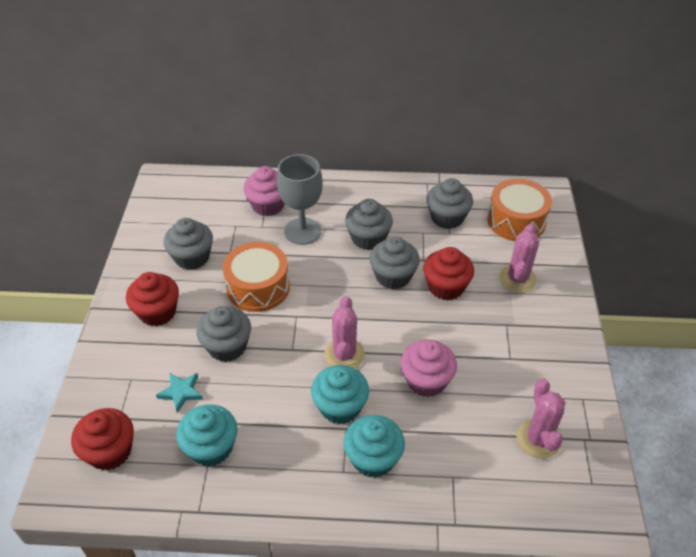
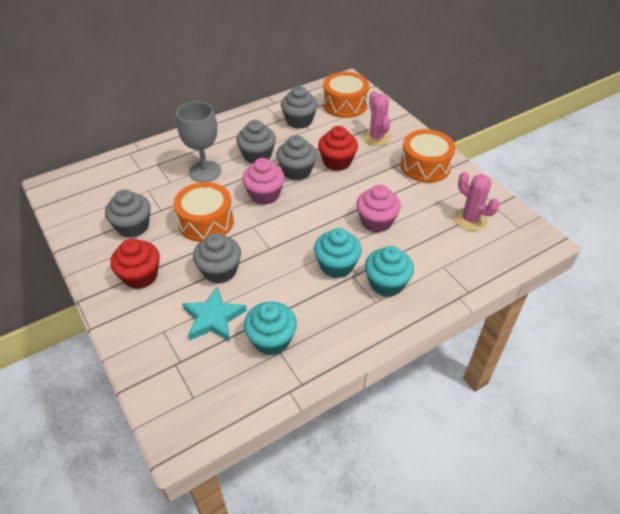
camera: 35 degrees left, 0 degrees up
red cupcake [71,408,134,470] -> none
turquoise star [156,373,203,413] -> turquoise star [182,287,247,342], size x1.57
pink cupcake [243,166,285,216] -> pink cupcake moved to [242,158,285,205]
pink cactus [324,296,365,368] -> none
none -> orange drum [400,129,455,183]

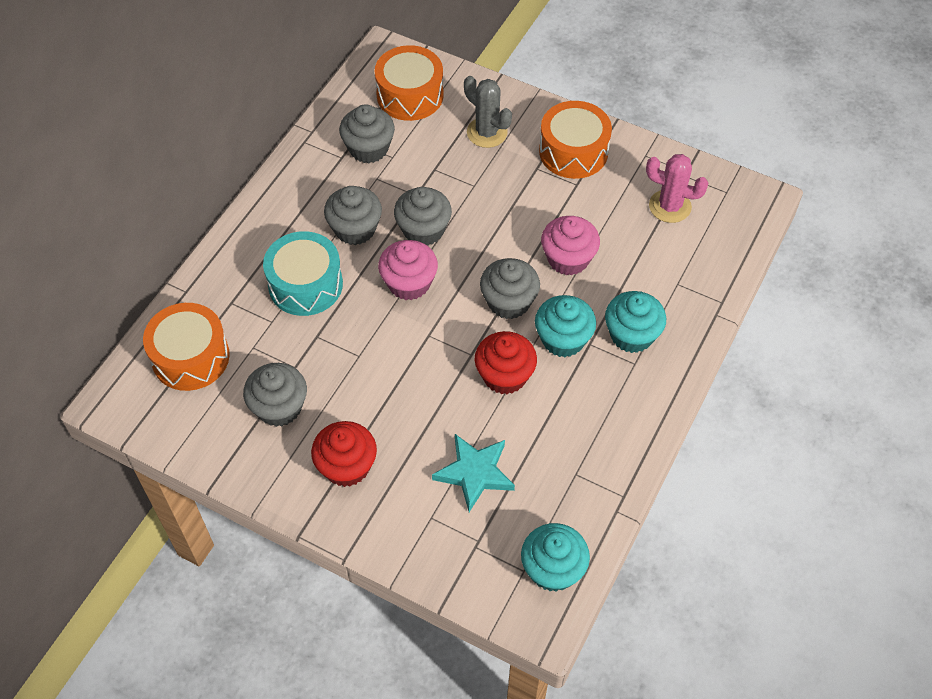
camera: 30 degrees left, 10 degrees up
orange drum [174,182,234,242] -> orange drum moved to [143,303,230,391]
grey goblet [177,101,221,182] -> turquoise drum [263,231,343,316]
grey cupcake [193,233,241,284] -> grey cupcake moved to [480,258,540,319]
turquoise cupcake [244,302,297,355] -> turquoise cupcake moved to [521,523,590,592]
red cupcake [318,126,358,171] -> red cupcake moved to [475,331,537,394]
pink cactus [363,91,391,146] -> grey cactus [464,76,512,148]

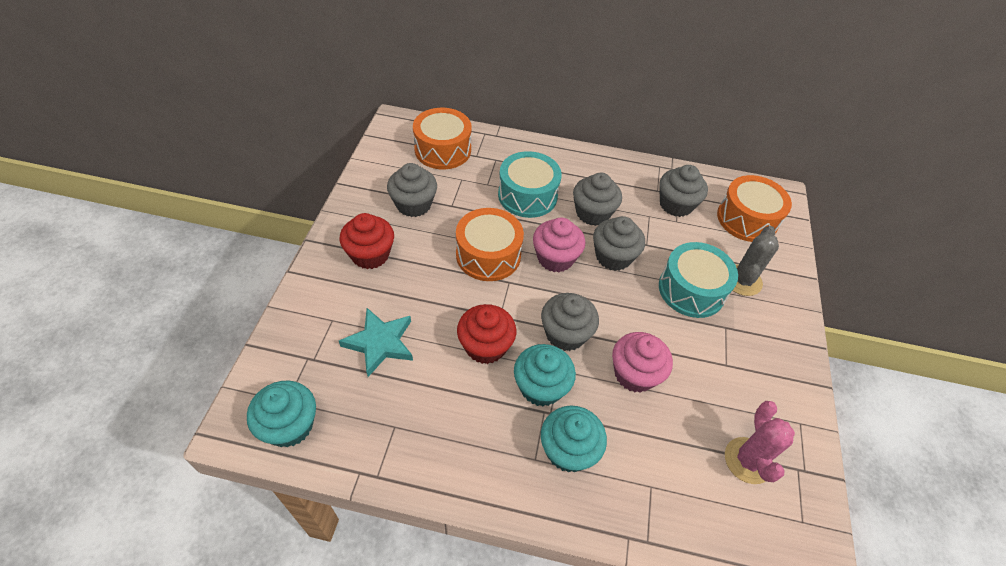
camera: 70 degrees right, 5 degrees down
orange drum [539,101,612,179] -> orange drum moved to [456,208,524,281]
none -> turquoise drum [659,242,738,318]

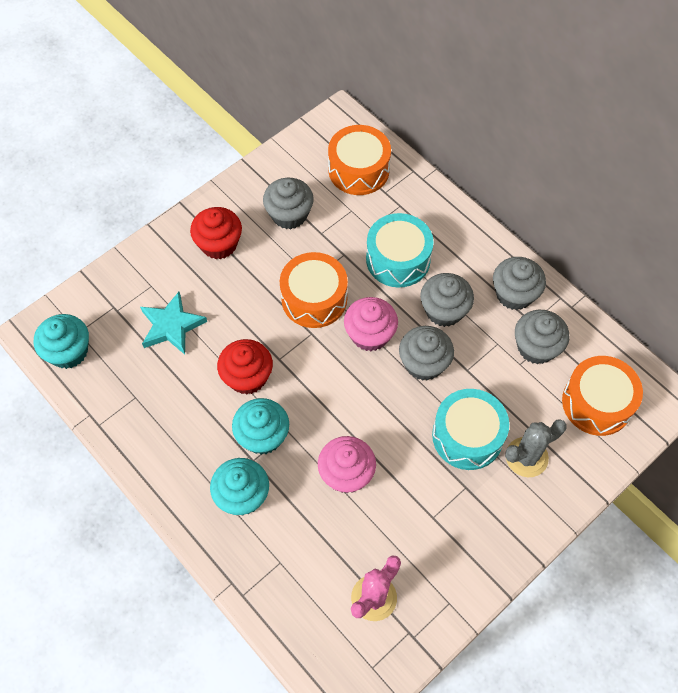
camera: 40 degrees right, 10 degrees up
grey cupcake [541,293,599,351] -> grey cupcake moved to [493,257,546,310]

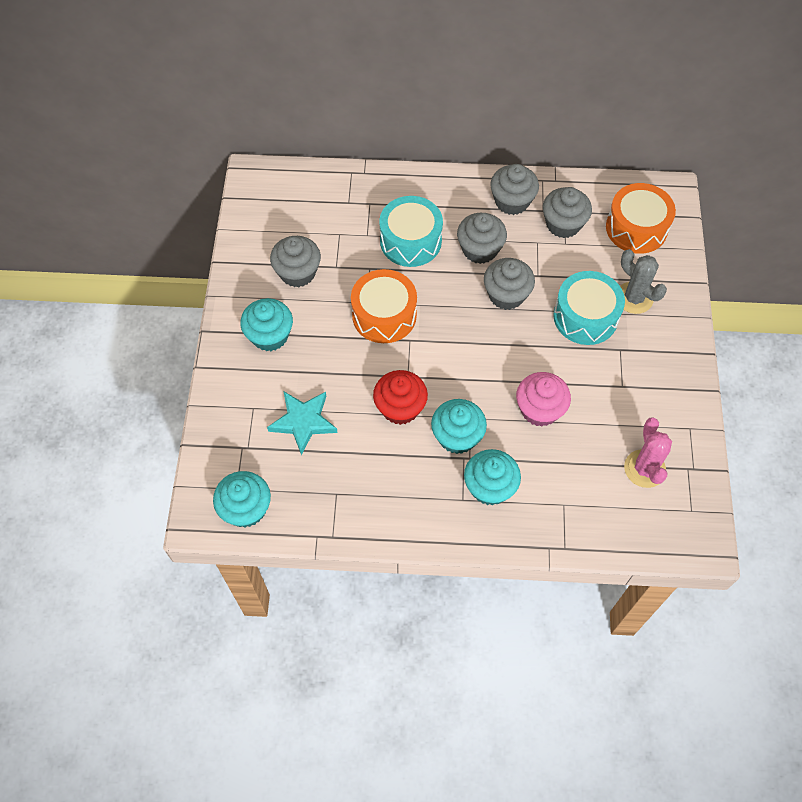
camera: 45 degrees left, 0 degrees up
red cupcake [190,207,242,259] -> turquoise cupcake [240,298,293,351]
orange drum [328,125,391,195] -> none
pink cupcake [344,297,398,351] -> none
grey cactus [505,419,567,477] -> grey cactus turned 60 degrees counterclockwise [620,249,667,314]

